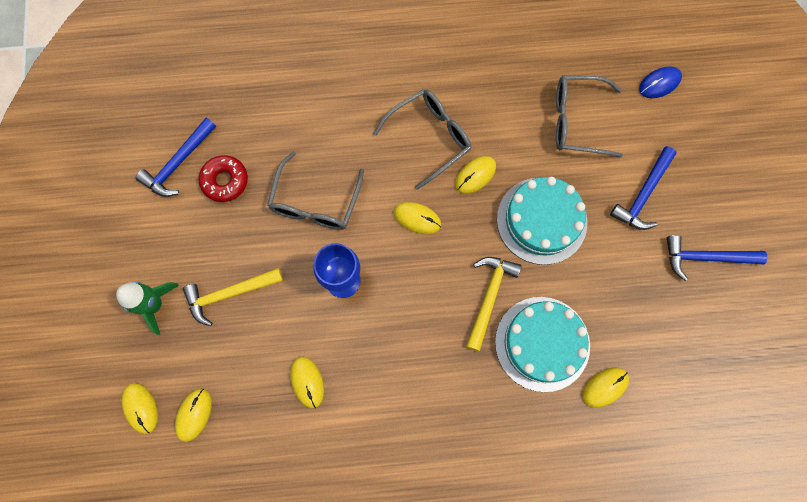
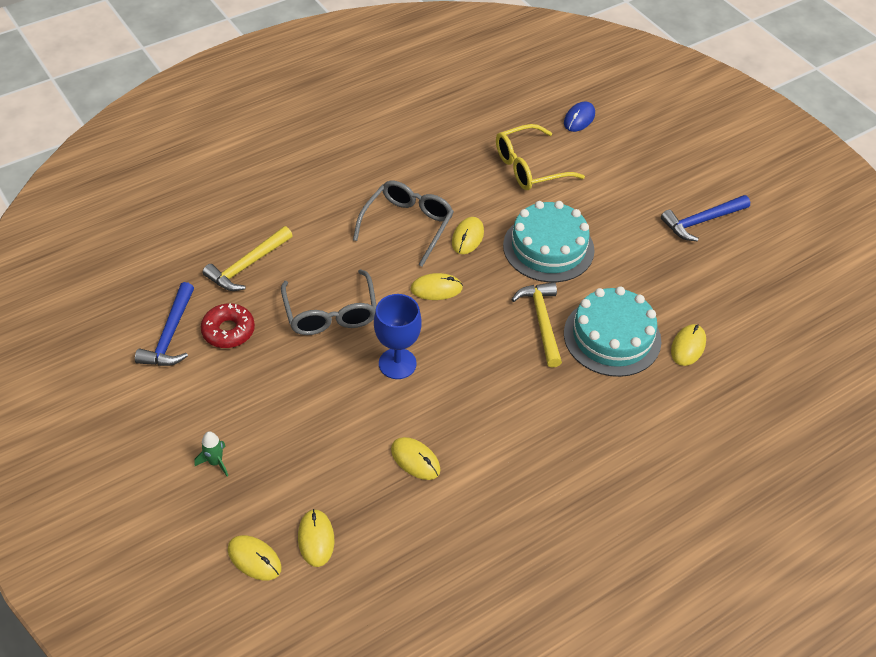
camera: 30 degrees left, 25 degrees down
green rocket [116,282,179,335] -> green rocket [195,431,228,476], size x0.59
yellow hammer [183,268,283,326] -> yellow hammer moved to [203,226,293,291]
grey glasses [556,75,623,158] -> yellow glasses [496,124,585,190]
blue hammer [610,146,677,230] -> none

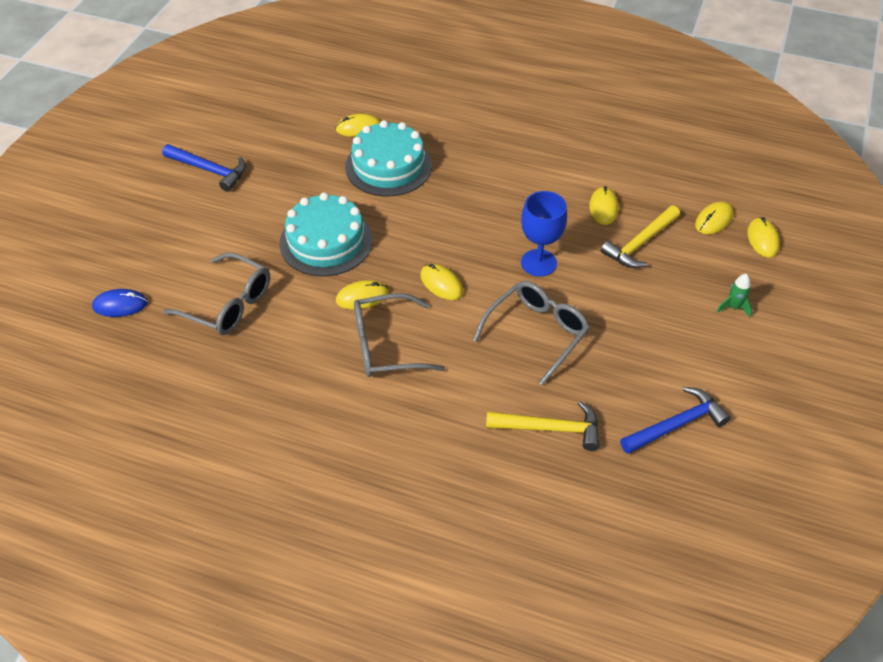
camera: 125 degrees left, 0 degrees up
red donut [201,303,255,348] -> none
yellow glasses [496,124,585,190] -> grey glasses [163,253,270,335]
yellow hammer [511,282,562,368] -> yellow hammer moved to [601,205,680,268]

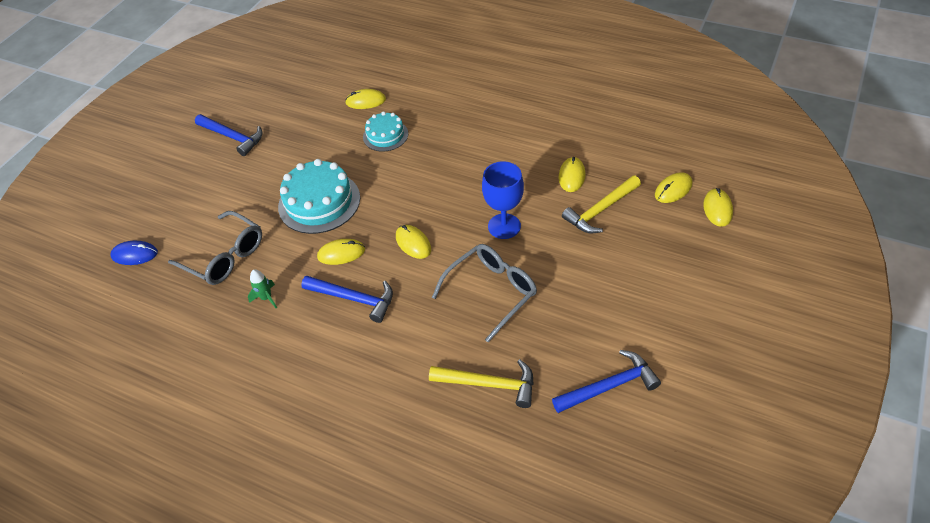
camera: 10 degrees right, 0 degrees up
turquoise cake [345,120,432,196] -> turquoise cake [363,111,408,151], size x0.59
grey glasses [354,293,445,377] -> blue hammer [301,276,393,323]
green rocket [717,274,752,318] -> green rocket moved to [248,269,277,308]

